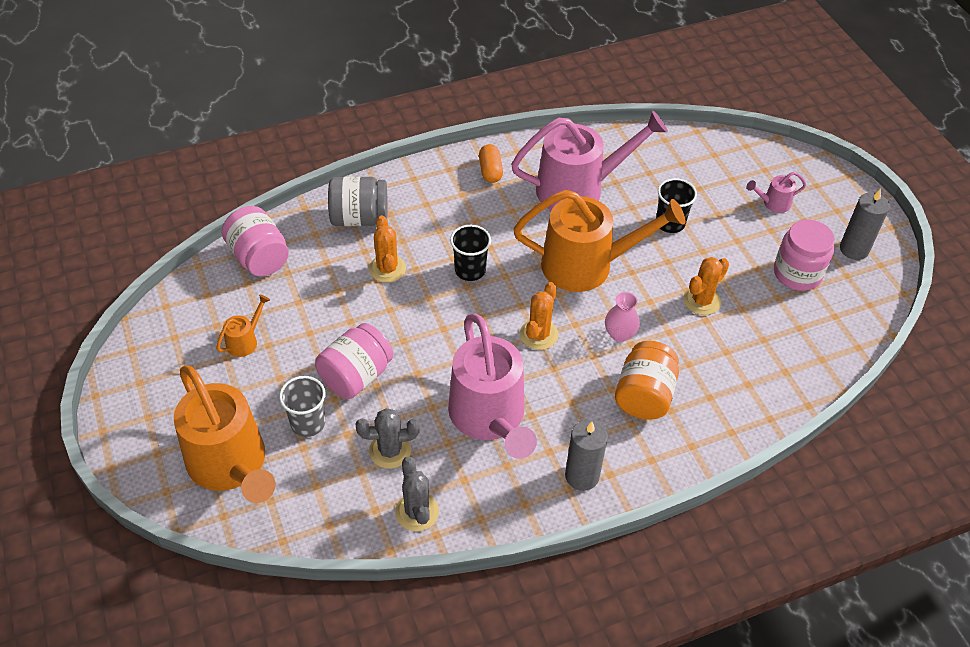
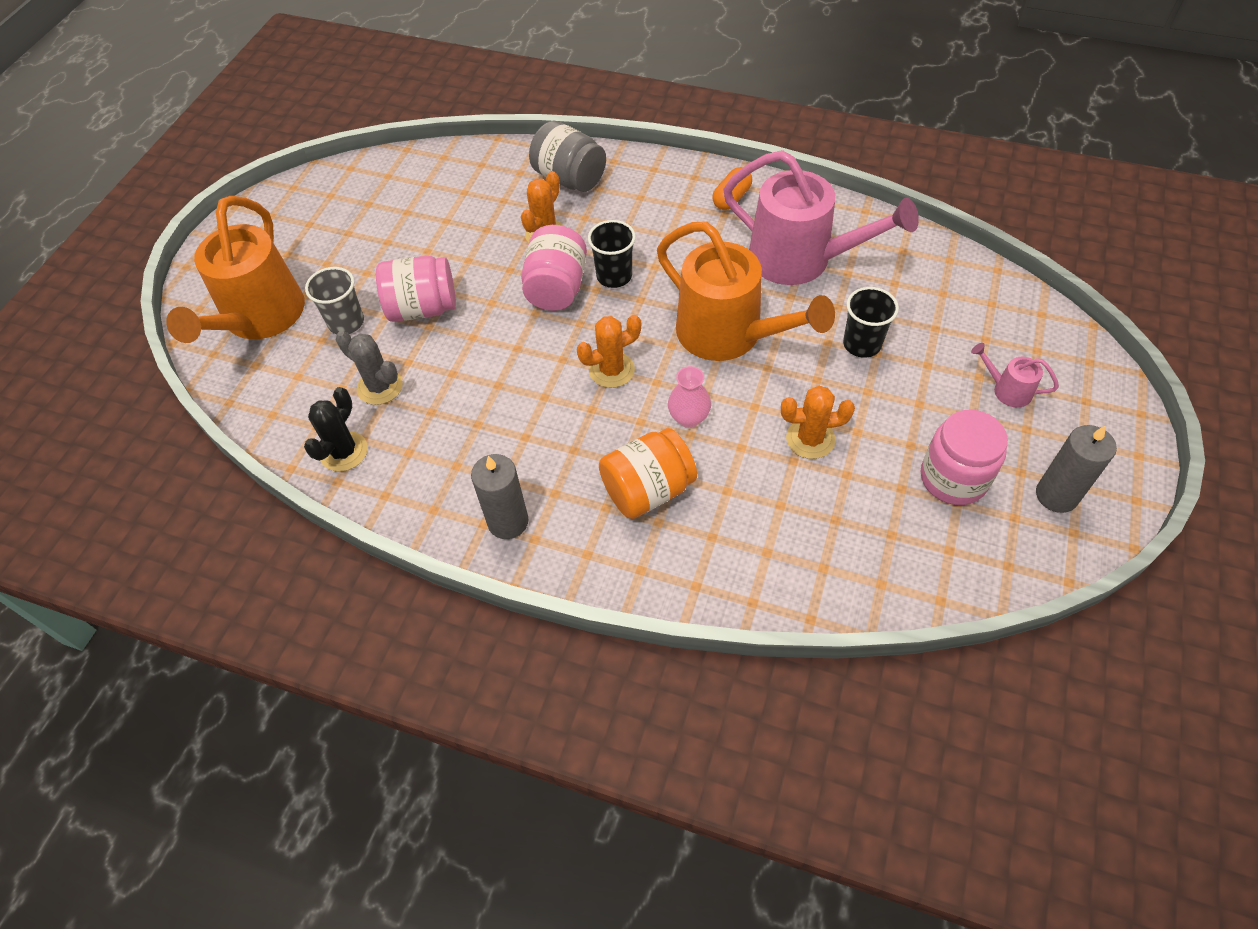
camera: 45 degrees right, 5 degrees up
orange watering can [216,295,270,357] -> none
pink jar [222,206,289,276] -> pink jar moved to [521,225,587,311]
grey cactus [395,456,439,531] -> black cactus [304,387,368,472]
pink watering can [448,313,537,459] -> none

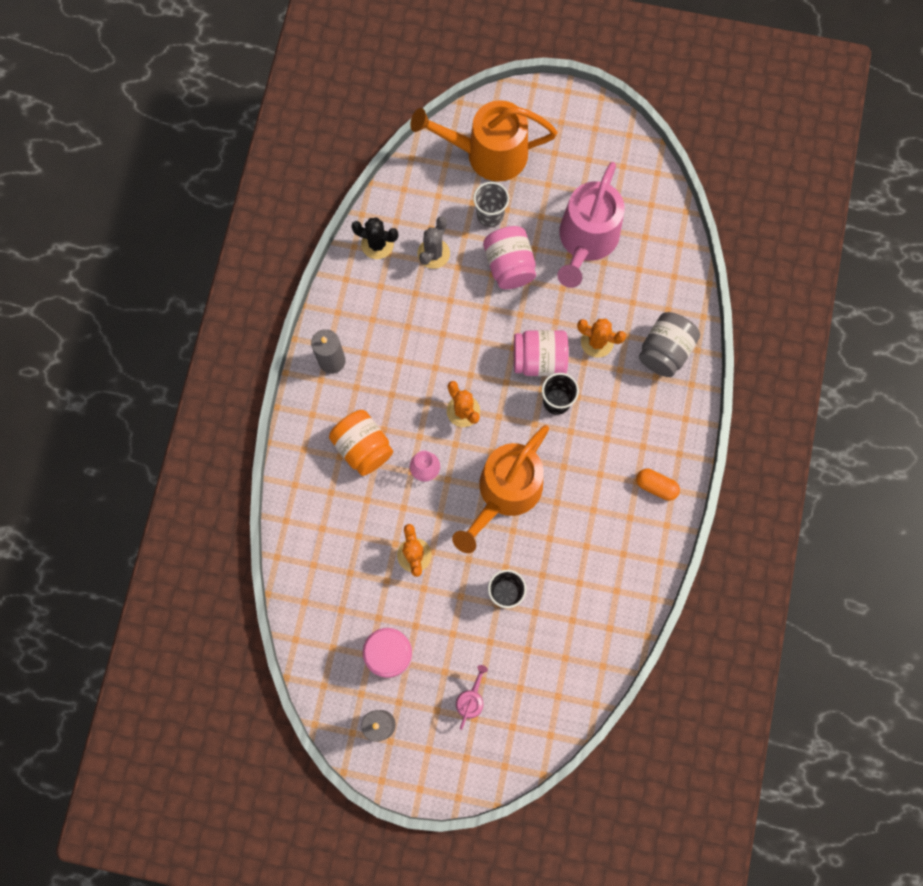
camera: 80 degrees right, 20 degrees up
pink watering can [723,150,919,285] -> pink watering can moved to [557,162,624,288]

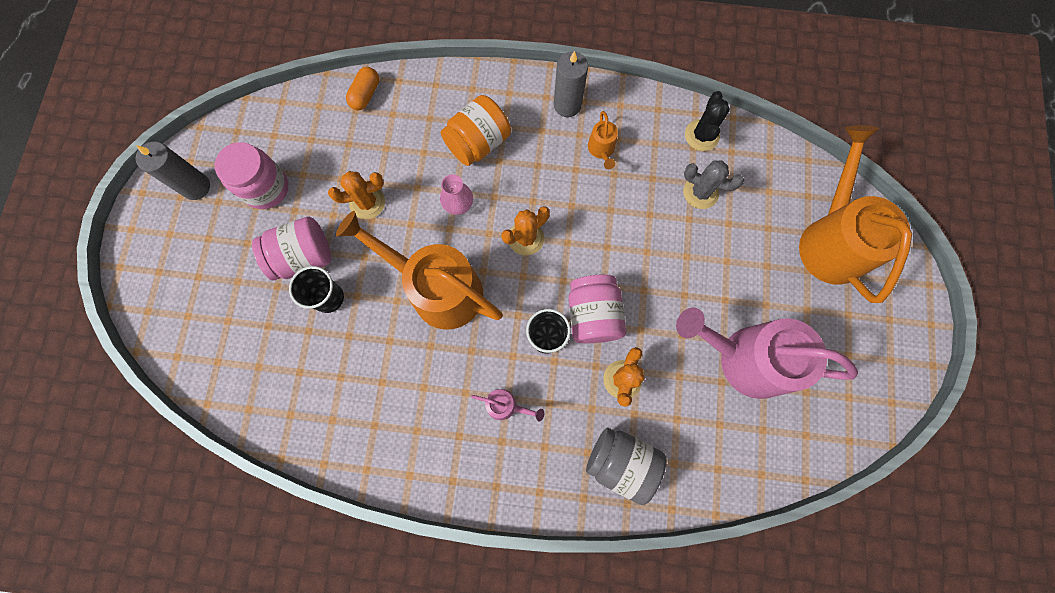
camera: 85 degrees right, 0 degrees up
pink watering can [456,665,488,730] -> pink watering can moved to [471,389,544,421]
grey cup [473,182,509,227] -> none
pink jar [483,226,536,289] -> pink jar moved to [252,217,331,280]
orange capsule [636,469,680,501] -> orange capsule moved to [346,67,379,110]
none -> orange watering can [588,111,618,169]

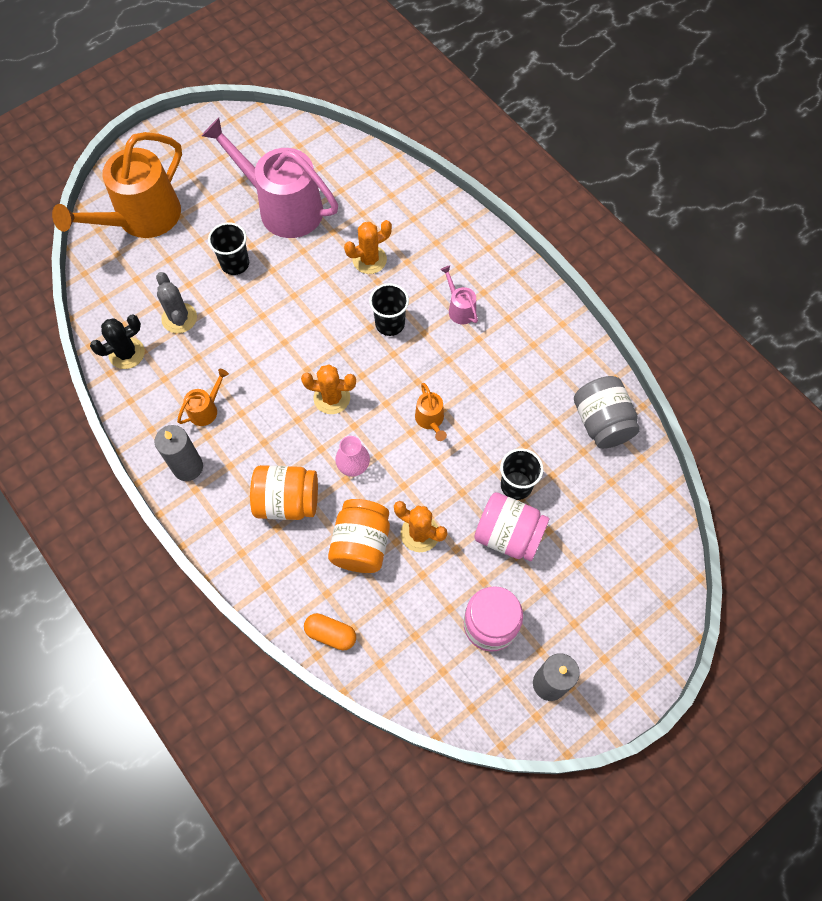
camera: 135 degrees left, 10 degrees down
orange watering can [336,211,503,330] -> orange watering can [415,383,447,441], size x0.42
orange capsule [346,67,379,110] -> orange capsule turned 45 degrees clockwise [304,613,356,650]
pink jar [568,275,626,343] -> none
grey jar [586,428,667,505] -> grey jar moved to [574,376,640,449]
pink watering can [676,307,858,399] -> pink watering can turned 150 degrees clockwise [202,118,338,238]
none -> black cup [208,222,249,275]
none -> orange jar [328,499,390,573]

